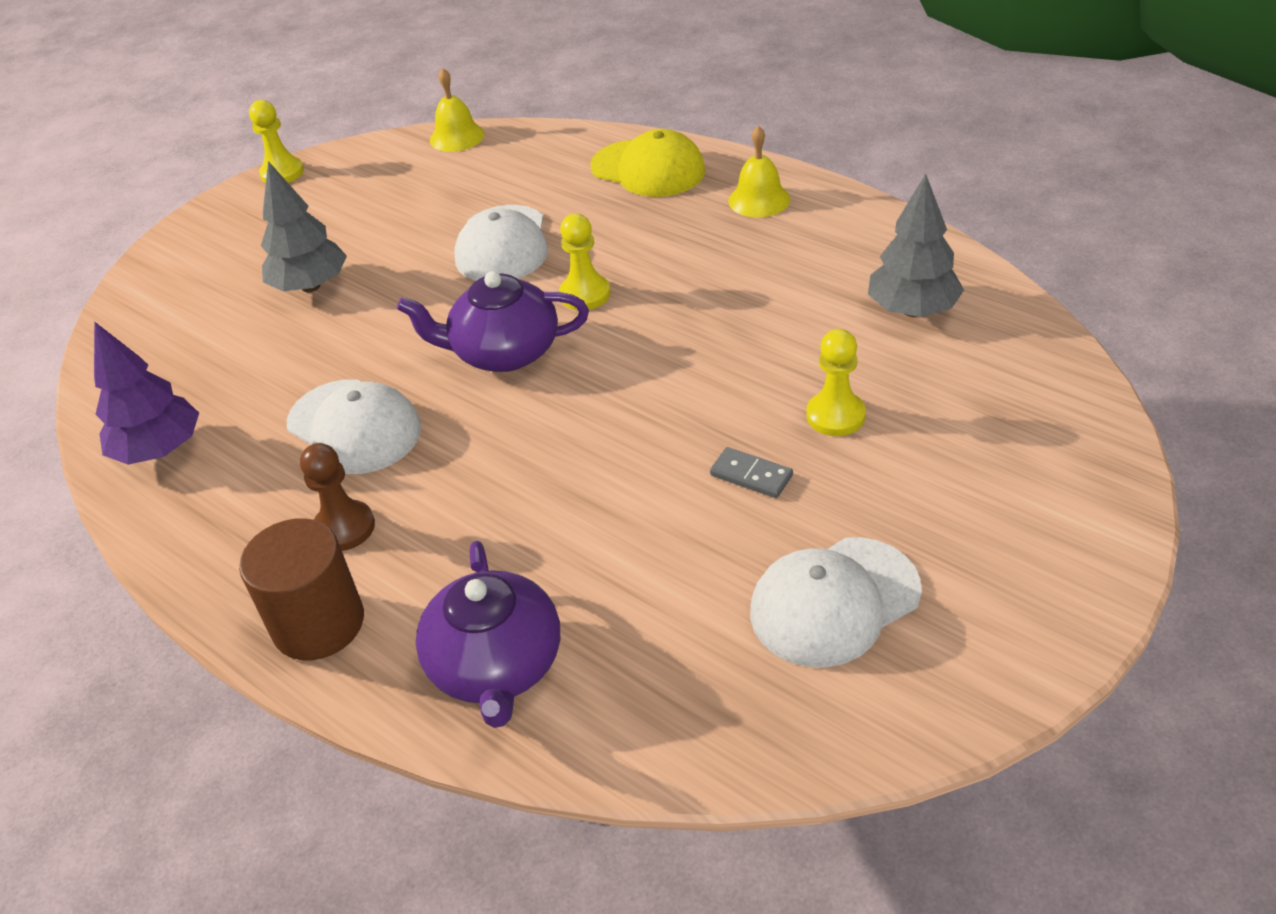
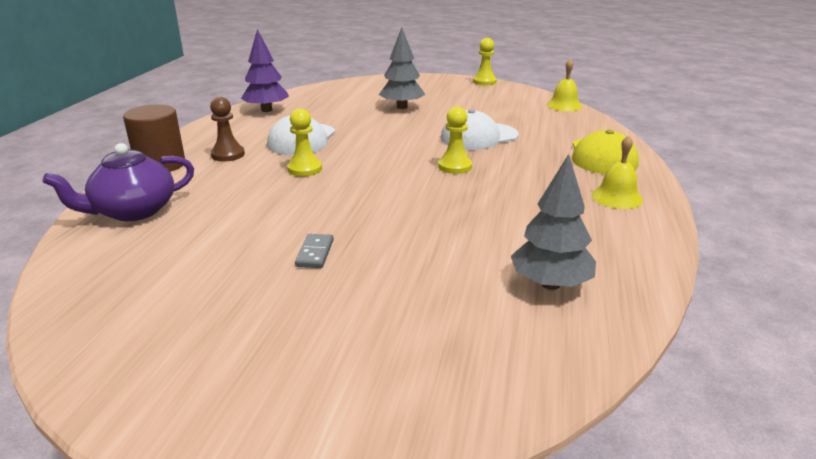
camera: 60 degrees right, 15 degrees down
purple teapot [397,271,589,372] -> none
white cap [750,537,922,668] -> none
yellow pawn [806,329,866,436] -> yellow pawn moved to [287,109,322,176]

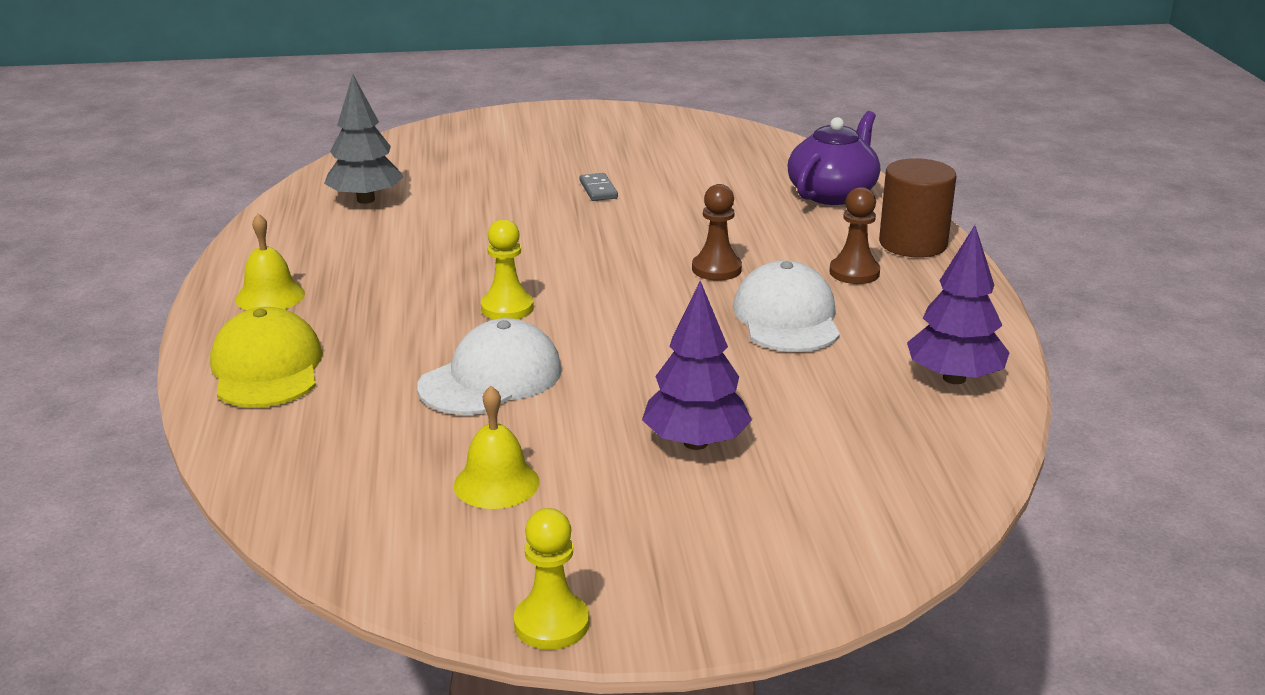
camera: 160 degrees right, 0 degrees up
yellow pawn [287,109,322,176] -> brown pawn [692,184,742,281]
grey tree [379,27,426,109] -> purple tree [642,281,752,450]
yellow bell [547,59,582,111] -> yellow bell moved to [454,386,540,509]

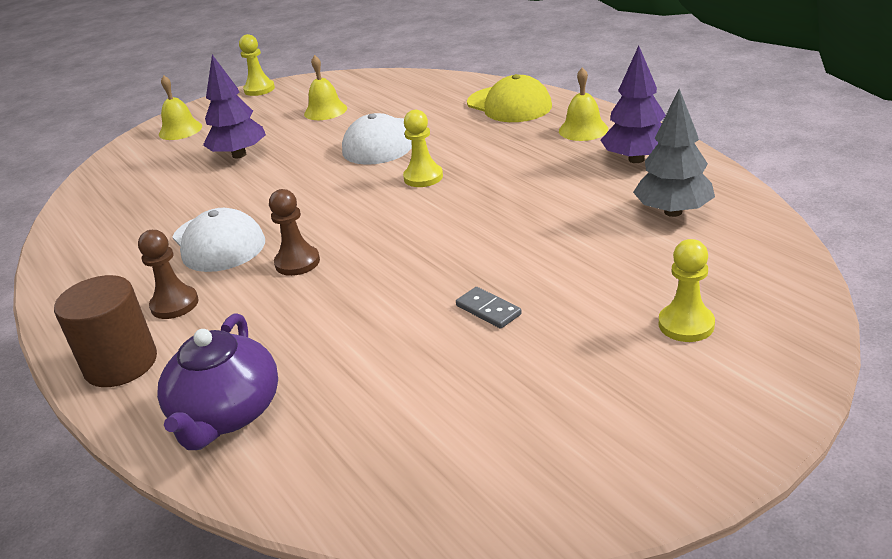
camera: 155 degrees right, 5 degrees up
purple tree [907,225,1010,384] -> purple tree moved to [601,46,666,163]
none -> yellow bell [159,75,202,140]
none -> yellow pawn [659,239,715,342]

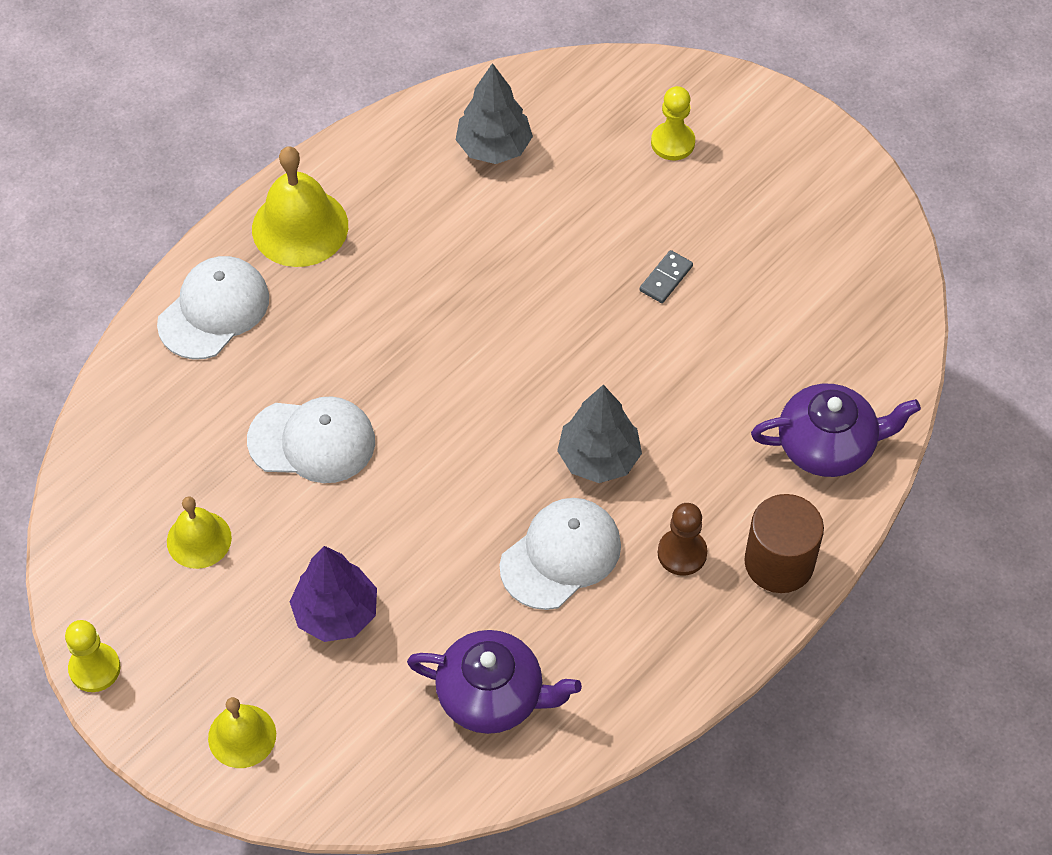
camera: 105 degrees left, 25 degrees up
brown pawn [269,189,320,276] -> grey tree [557,385,642,483]
yellow pawn [403,110,443,187] -> none
yellow cap [467,74,552,122] -> white cap [157,256,269,360]
yellow bell [559,67,608,141] -> yellow bell [252,146,348,267], size x1.63
purple tree [601,46,666,163] -> none
none -> purple teapot [407,630,582,734]

